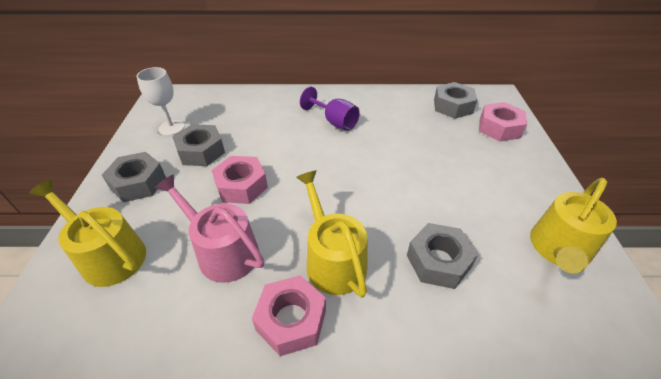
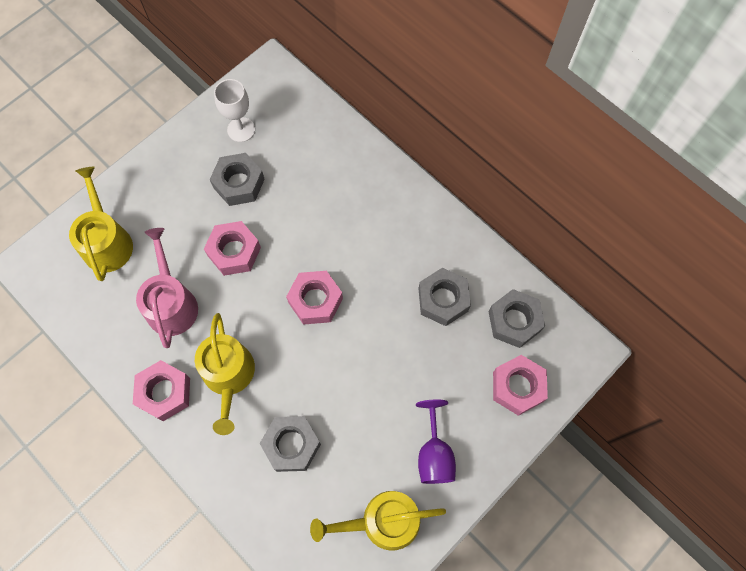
camera: 45 degrees right, 25 degrees up
grey nut [102,152,166,202] -> grey nut moved to [419,268,471,326]
yellow watering can [296,170,367,298] -> yellow watering can turned 150 degrees clockwise [195,313,255,435]
purple goblet [300,87,360,131] -> purple goblet moved to [416,400,456,484]
none -> pink nut [286,271,343,325]

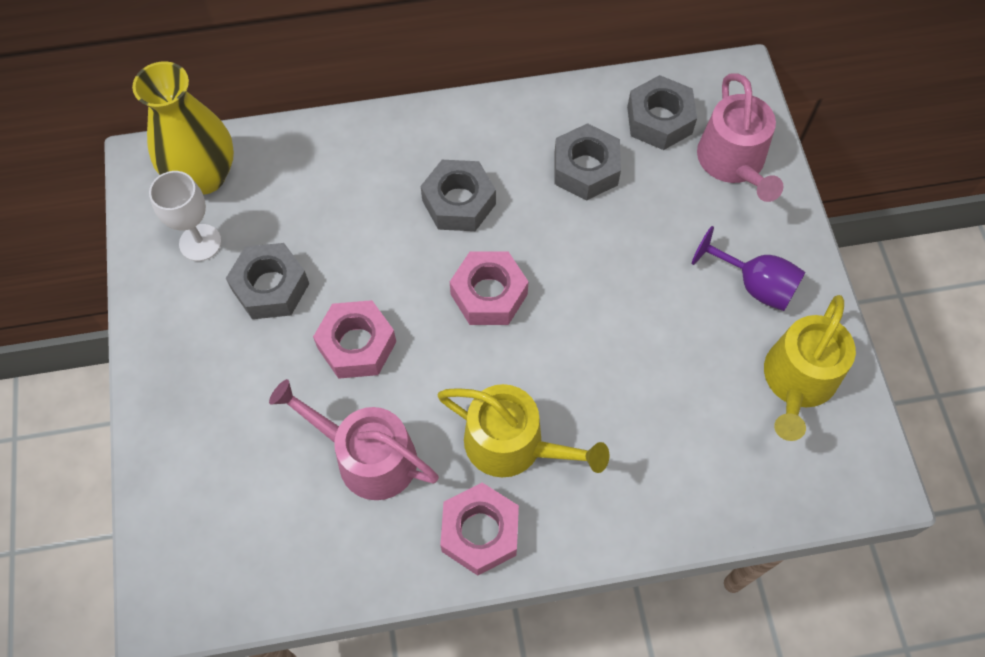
camera: 55 degrees left, 5 degrees down
yellow watering can [69,167,133,281] -> none
grey nut [259,416,321,472] -> grey nut moved to [421,160,496,231]
pink nut [493,355,548,416] -> pink watering can [697,73,783,202]
none -> yellow vase [132,61,234,195]

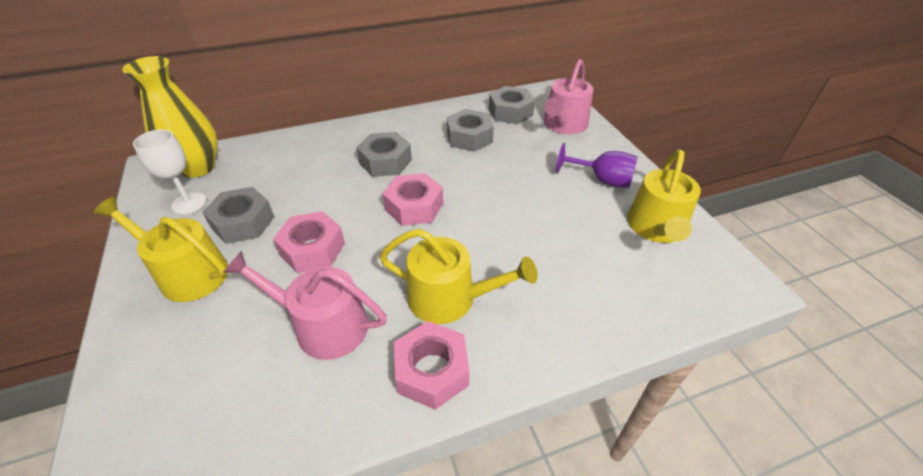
camera: 10 degrees left, 20 degrees down
pink watering can [697,73,783,202] -> pink watering can turned 45 degrees clockwise [544,59,593,134]
none -> yellow watering can [93,197,229,302]

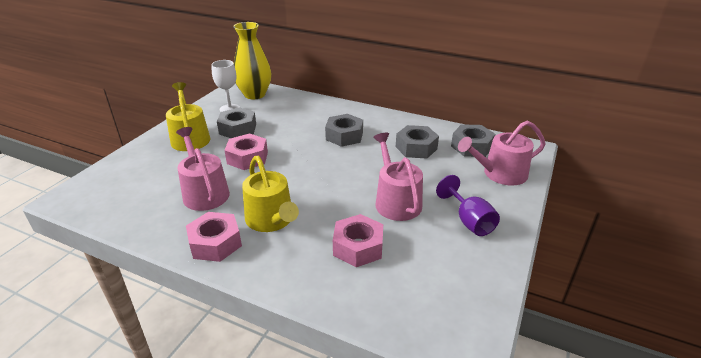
camera: 45 degrees right, 10 degrees down
pink nut [383,173,443,226] -> pink nut moved to [333,214,383,267]
yellow watering can [627,149,701,243] -> none
none -> pink watering can [373,133,423,221]

